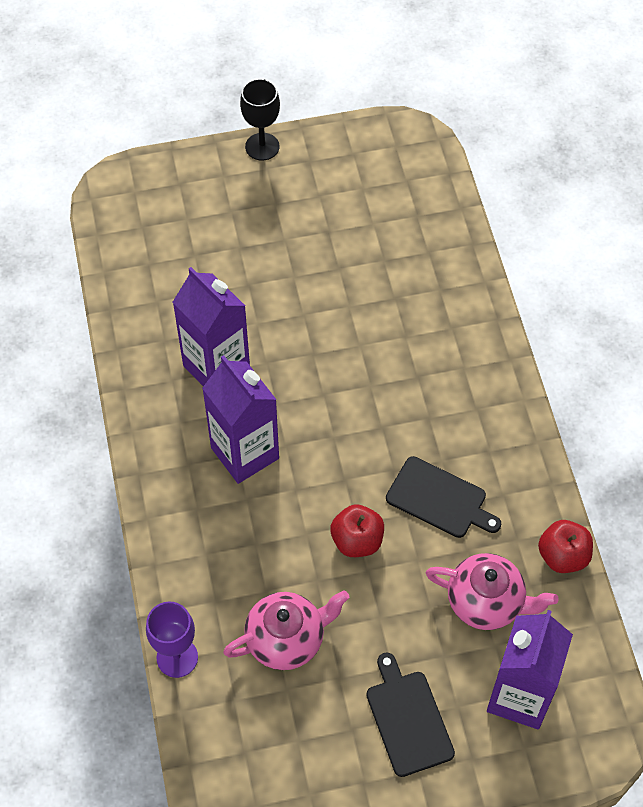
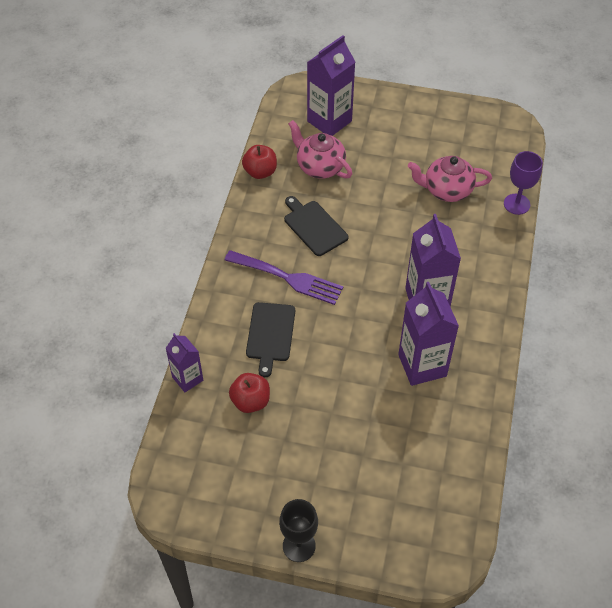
camera: 155 degrees left, 5 degrees down
red apple [330,504,384,557] -> red apple moved to [229,373,270,413]
black cutting board [366,652,455,777] -> black cutting board moved to [246,302,295,377]
none -> purple carton [166,333,203,392]
none -> purple fork [225,250,343,305]

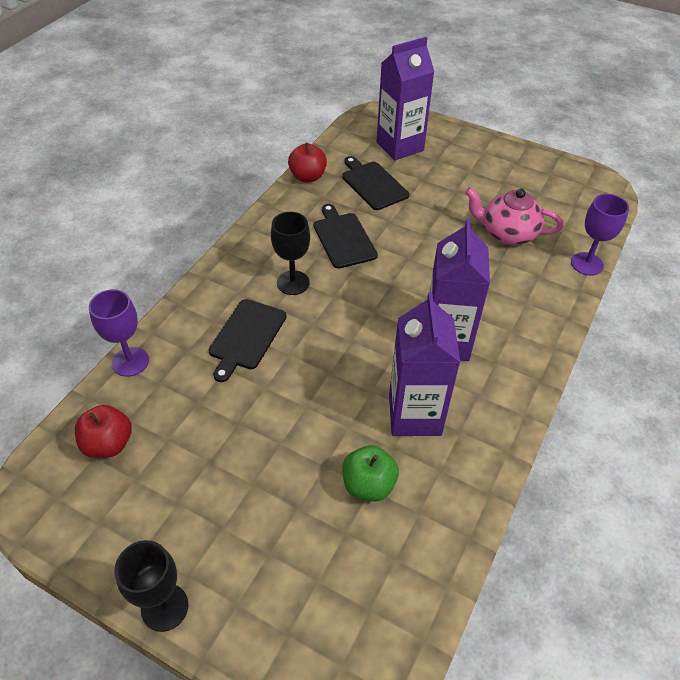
camera: 15 degrees right, 5 degrees down
purple carton [166,333,203,392] -> purple goblet [89,289,149,377]
purple fork [225,250,343,305] -> black goblet [271,212,310,295]
red apple [229,373,270,413] -> red apple moved to [75,405,132,458]
pink teapot [288,120,352,179] -> black cutting board [342,156,409,210]
none -> green apple [342,445,399,501]

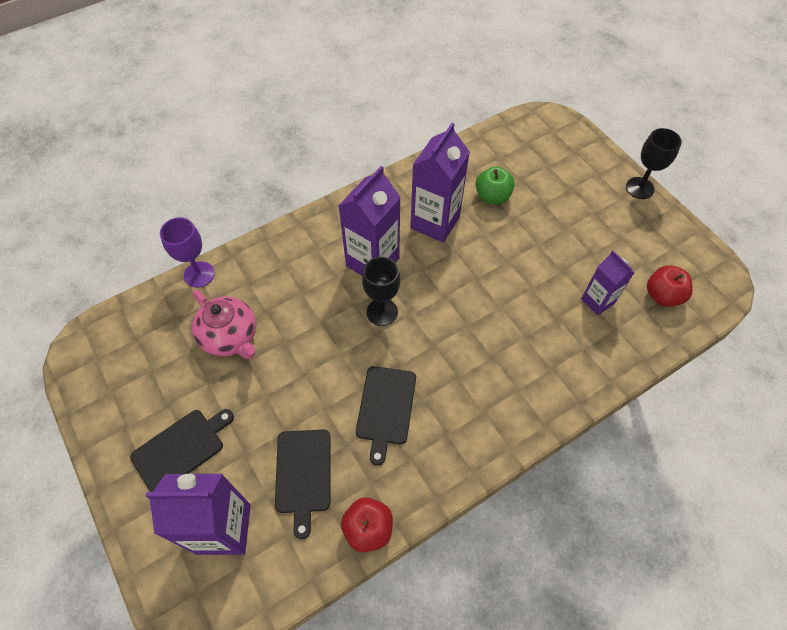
camera: 150 degrees left, 10 degrees up
purple goblet [89,289,149,377] -> none
black cutting board [209,299,287,382] -> black cutting board moved to [130,409,234,492]
black goblet [271,212,310,295] -> black goblet moved to [362,257,400,326]
none -> purple carton [581,251,635,316]

